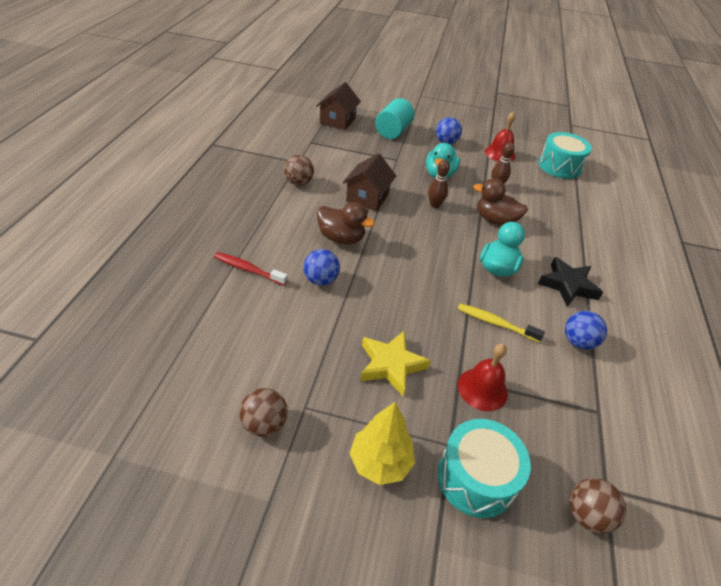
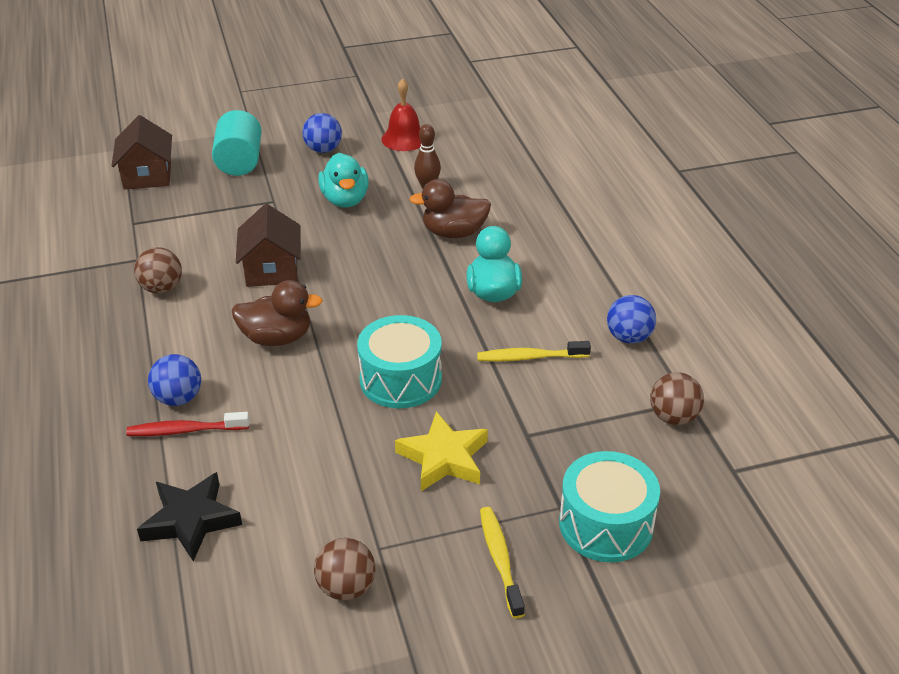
camera: 25 degrees left, 5 degrees down
blue ball [303,249,340,286] -> blue ball moved to [148,354,201,406]
yellow tree [350,402,415,485] -> yellow toothbrush [480,507,525,619]
brown bowling pin [428,160,450,208] -> none
red bell [458,344,508,411] -> none
turquoise drum [538,132,592,179] -> turquoise drum moved to [357,315,442,408]
black star [538,257,603,307] -> black star moved to [137,472,242,561]
brown ball [570,478,626,533] -> brown ball moved to [650,372,704,425]

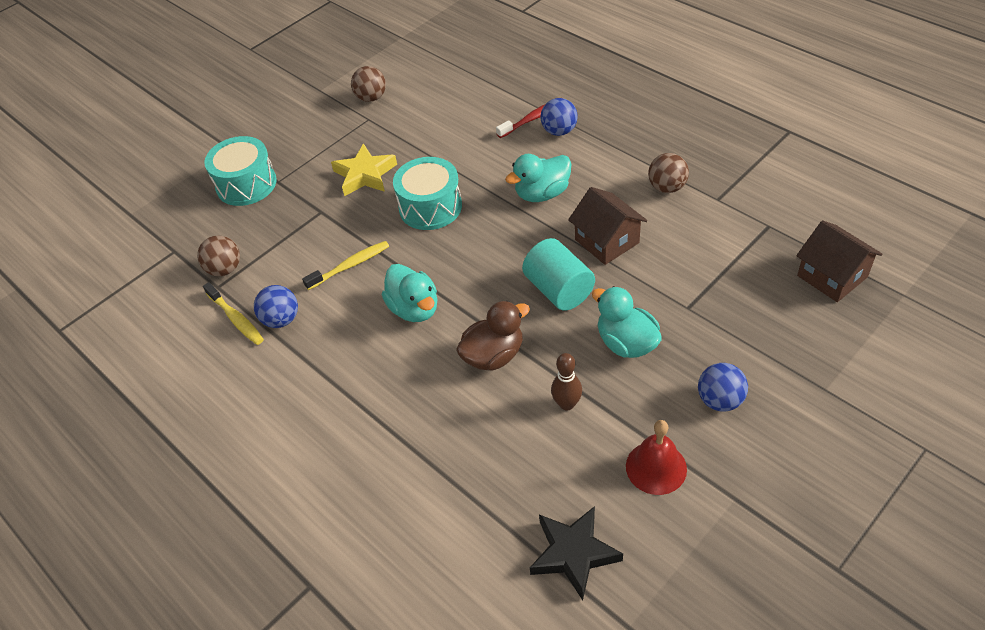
camera: 155 degrees right, 10 degrees up
black star [137,472,242,561] -> black star moved to [530,506,623,600]
turquoise cylinder [212,110,262,176] -> turquoise cylinder moved to [522,238,595,311]
brown duck [231,280,323,346] -> turquoise duck [505,154,571,202]
yellow toothbrush [480,507,525,619] -> yellow toothbrush moved to [203,282,264,345]

